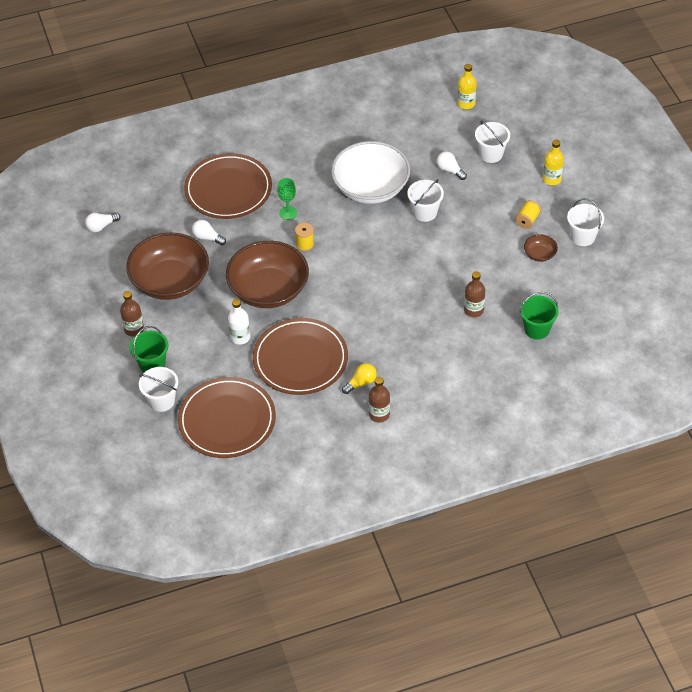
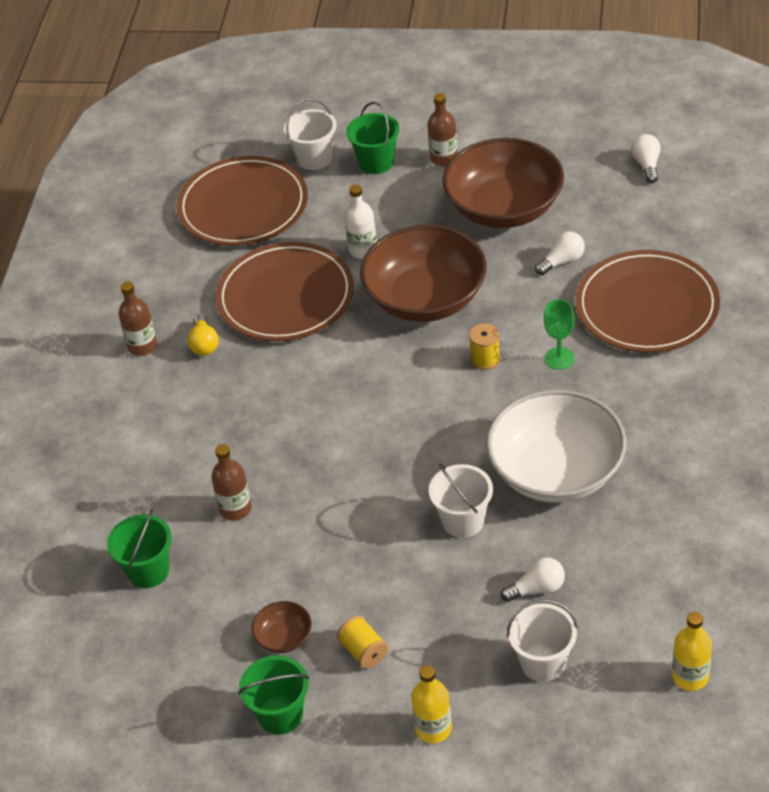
camera: 120 degrees right, 5 degrees down
white bucket [567,198,604,246] -> green bucket [238,655,309,735]

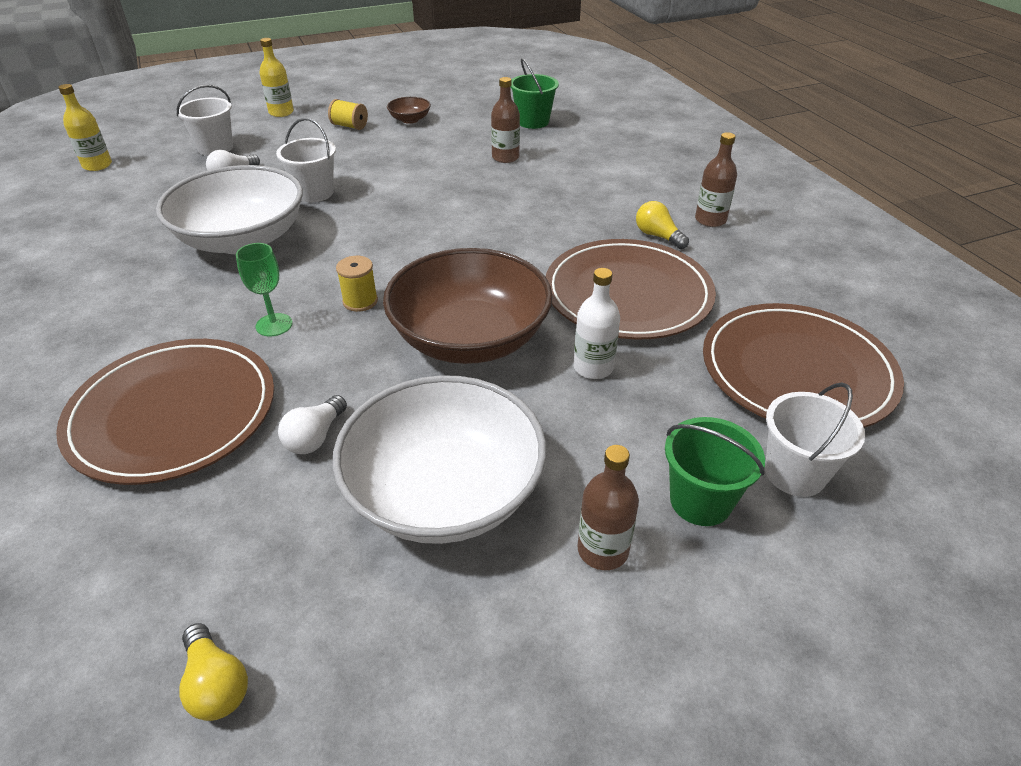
camera: 145 degrees right, 5 degrees down
green bucket [238,655,309,735] -> none
brown bowl [443,138,564,228] -> white bowl [333,375,546,544]
white light bulb [631,134,661,183] -> yellow light bulb [179,623,248,721]

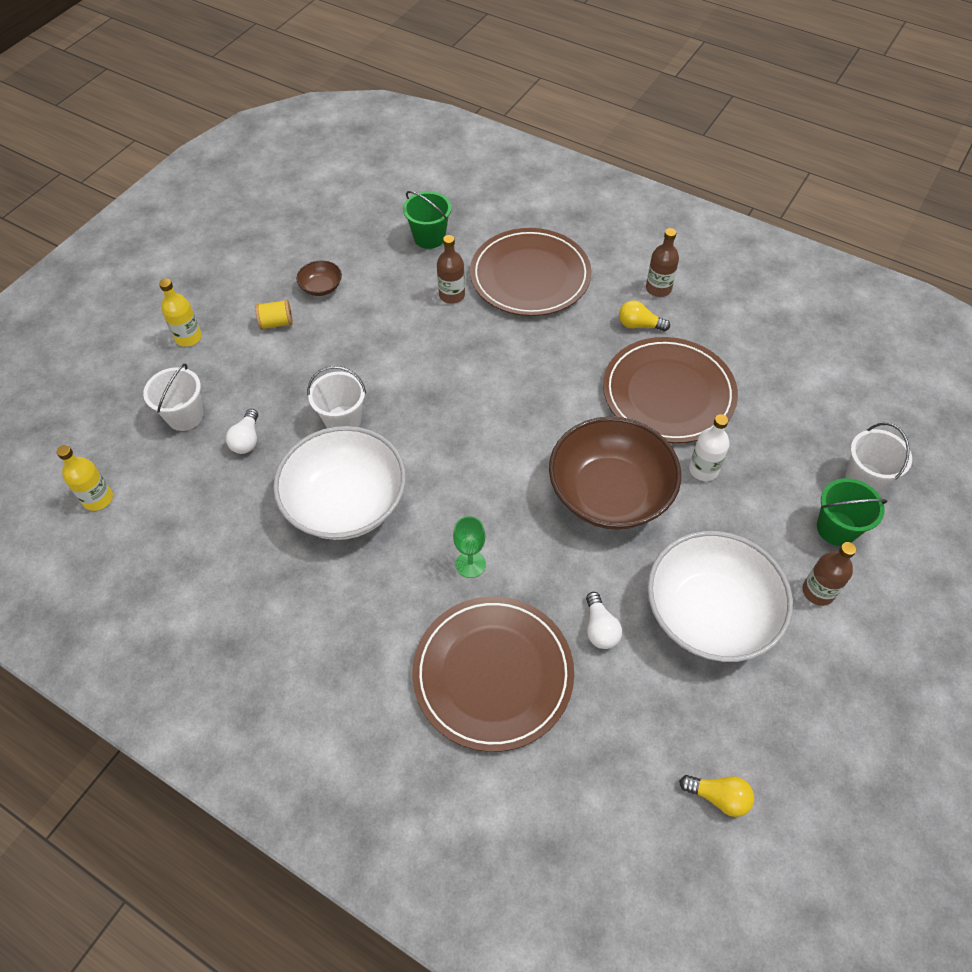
camera: 35 degrees left, 15 degrees up
yellow spool [336,256,378,312] -> none
brown plate [703,303,904,428] -> brown plate moved to [470,228,592,316]

